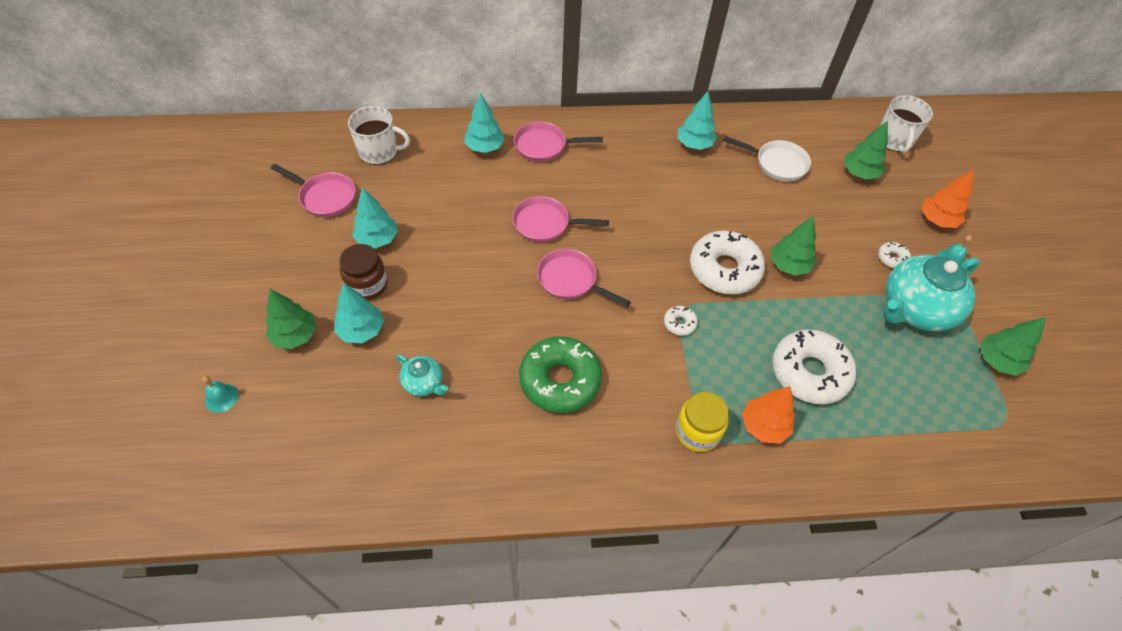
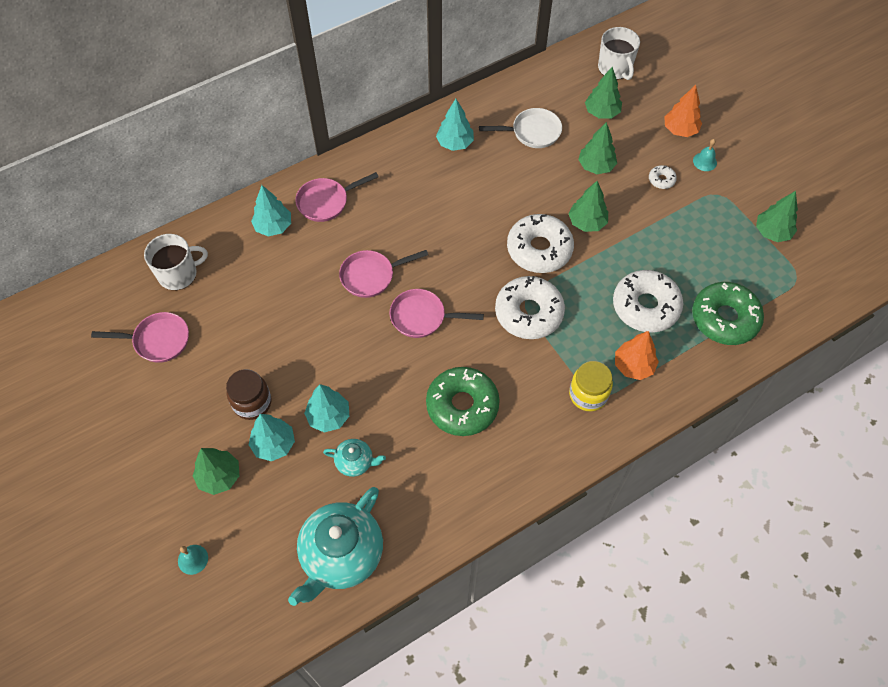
camera: 25 degrees left, 5 degrees up
turquoise tree [352,187,398,248] -> turquoise tree moved to [304,384,349,433]
white donut [664,306,698,336] -> white donut [495,276,565,339], size x2.31
turquoise teapot [883,255,980,331] -> turquoise teapot moved to [288,487,383,606]
none -> green tree [578,122,617,174]
none -> green donut [692,282,764,345]

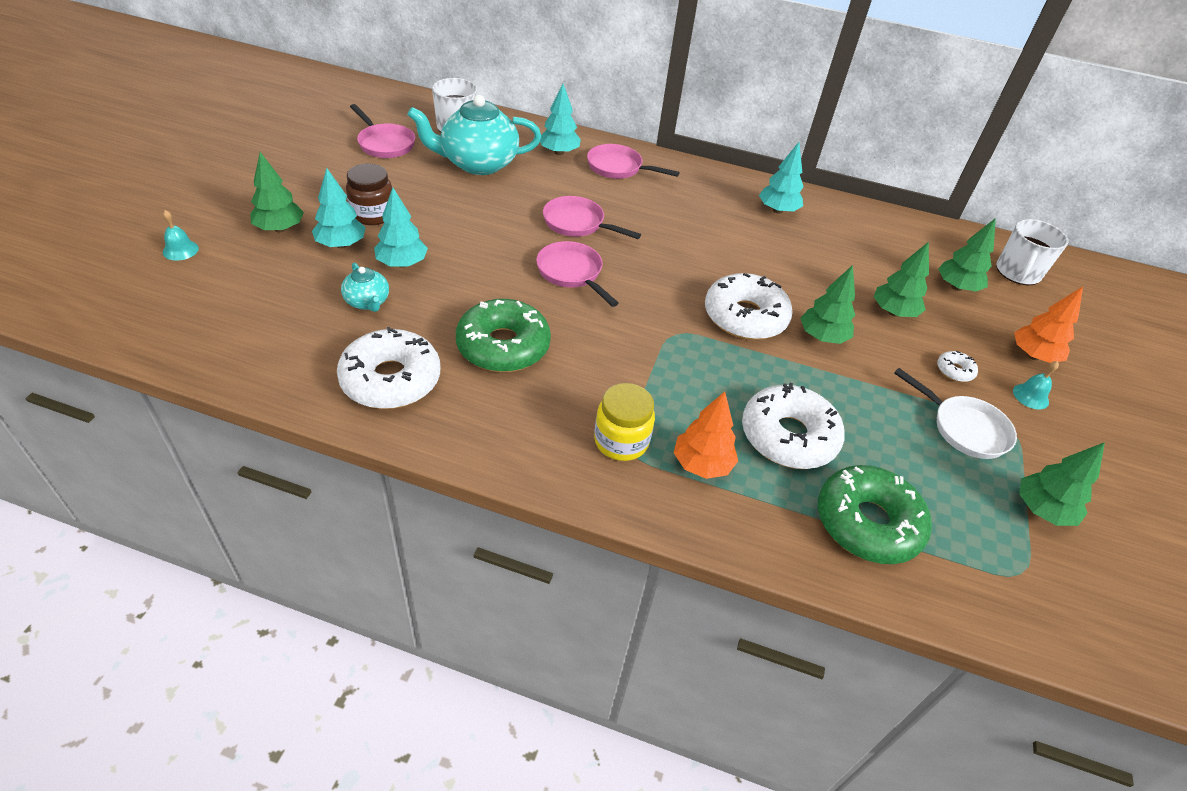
camera: 45 degrees right, 15 degrees down
turquoise teapot [288,487,383,606] -> turquoise teapot moved to [407,95,541,175]
white pan [479,108,562,148] -> white pan moved to [894,368,1017,459]
white donut [495,276,565,339] -> white donut moved to [337,327,440,409]

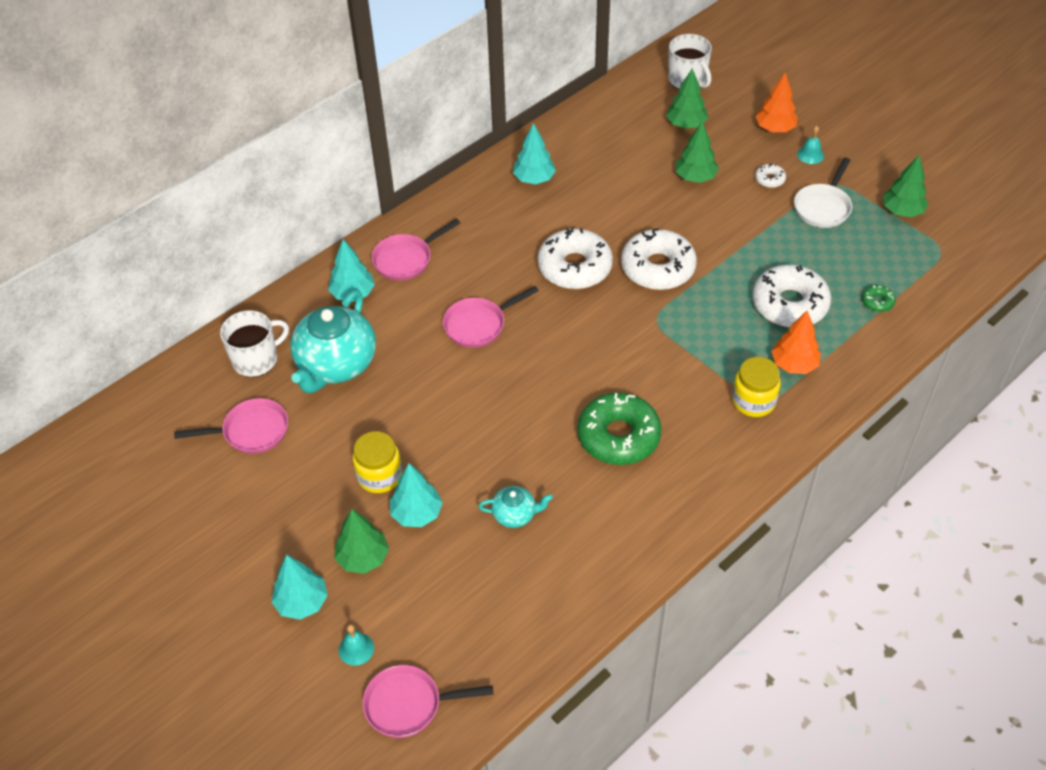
camera: 55 degrees left, 5 degrees up
white donut [337,327,440,409] -> white donut moved to [538,227,613,289]
brown jar [346,164,392,225] -> yellow jar [353,431,402,493]
turquoise tree [374,188,428,268] -> turquoise tree moved to [271,555,328,620]
pink pan [536,241,619,307] -> pink pan moved to [362,665,493,738]
green tree [800,265,855,344] -> none
green donut [818,465,932,564] -> green donut [861,285,896,312], size x0.43
white pan [894,368,1017,459] -> white pan turned 135 degrees clockwise [794,157,852,228]

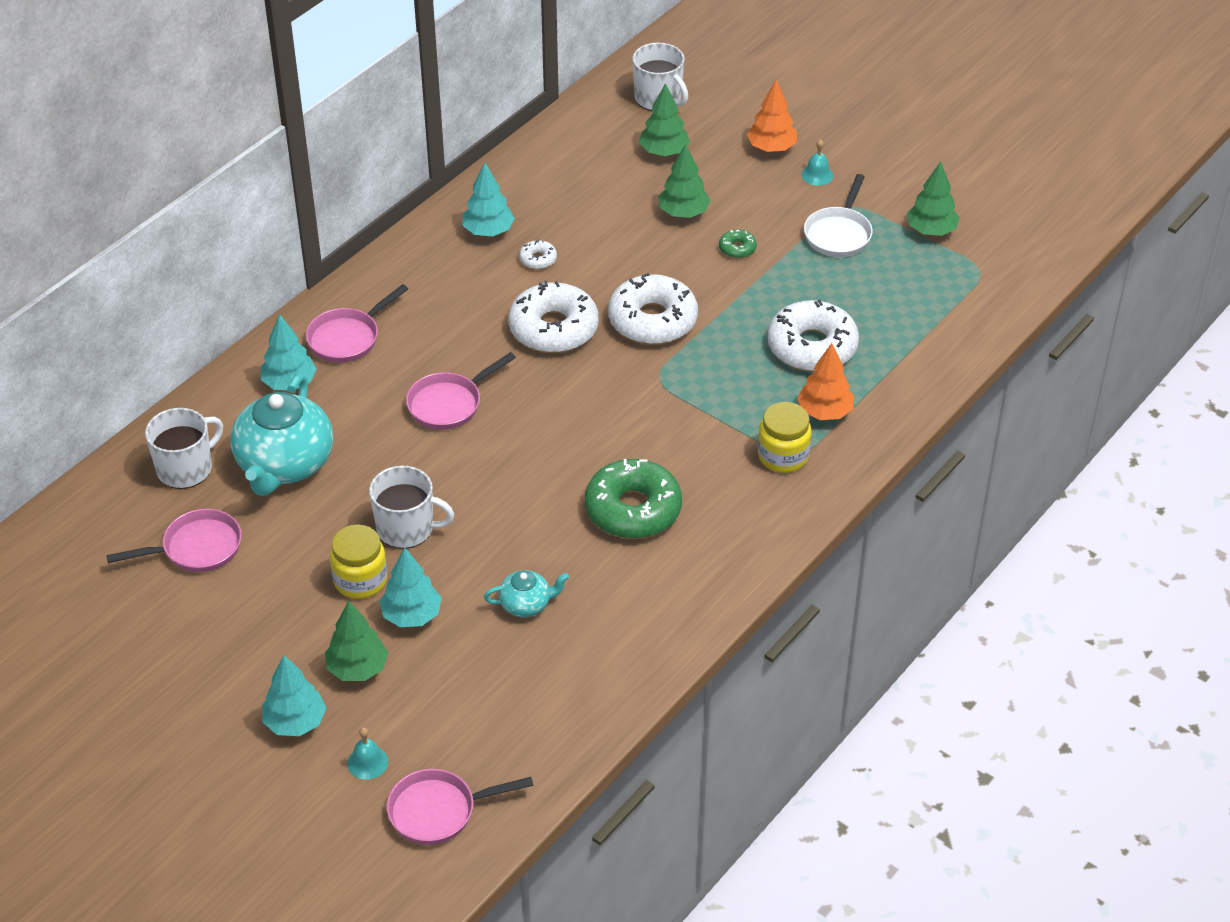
camera: 10 degrees left, 5 degrees down
white donut [755,163,786,188] -> white donut moved to [519,239,557,269]
green donut [861,285,896,312] -> green donut moved to [719,229,757,258]
none -> white mug [369,466,454,549]

